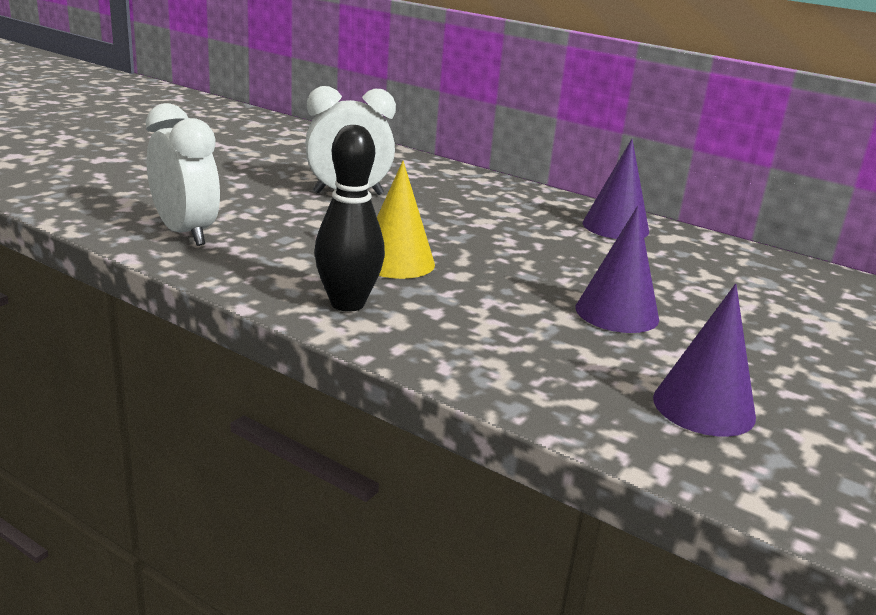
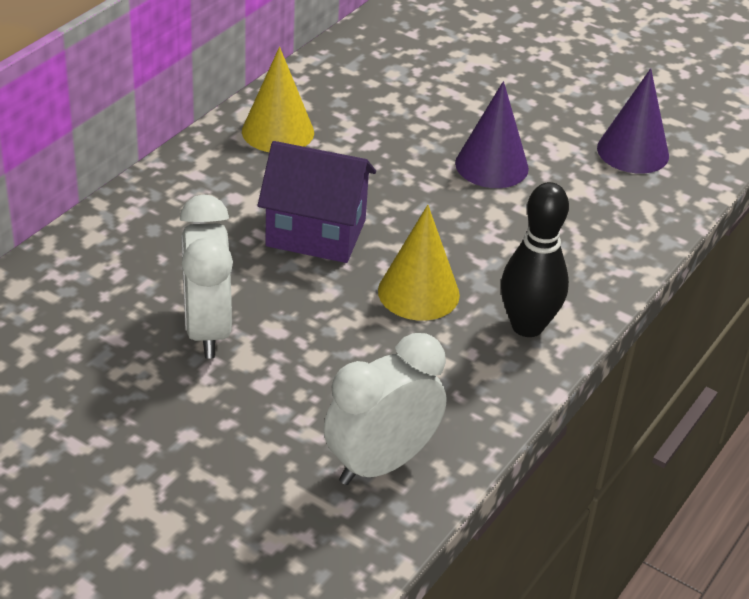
camera: 90 degrees left, 15 degrees up
purple cone [583,139,649,239] -> yellow cone [242,47,314,152]
none -> purple house [258,141,376,263]

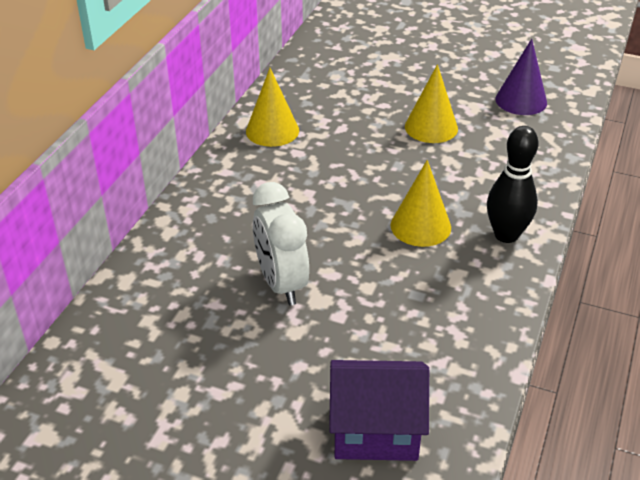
camera: 10 degrees left, 0 degrees up
purple house [258,141,376,263] -> purple house moved to [329,360,429,461]
white clock [324,333,446,485] -> none
purple cone [455,81,529,188] -> yellow cone [405,64,458,143]

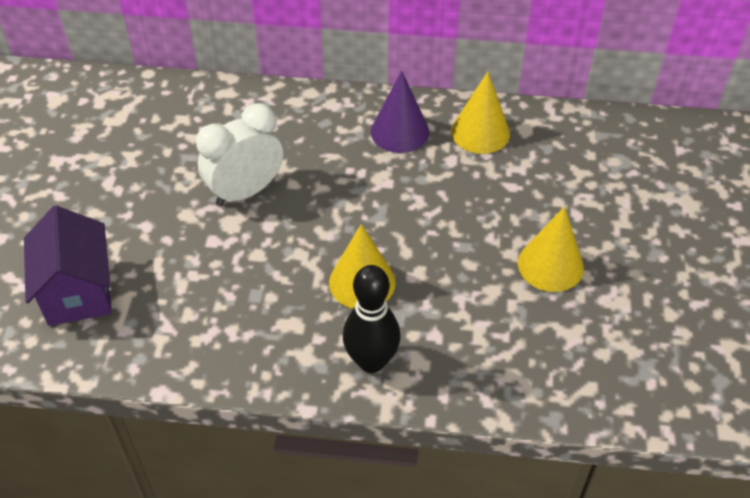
camera: 75 degrees right, 10 degrees up
purple cone [495,39,547,115] -> purple cone moved to [371,71,429,153]

